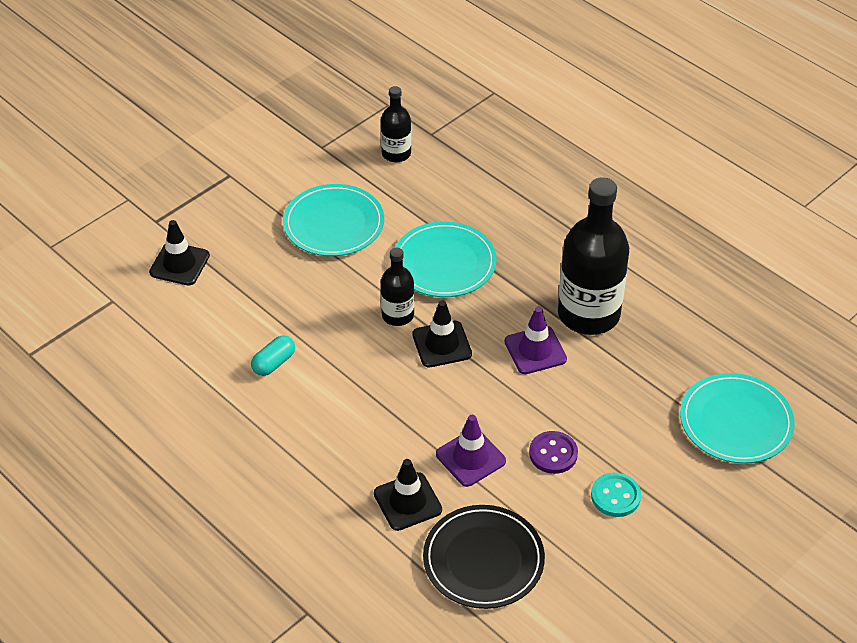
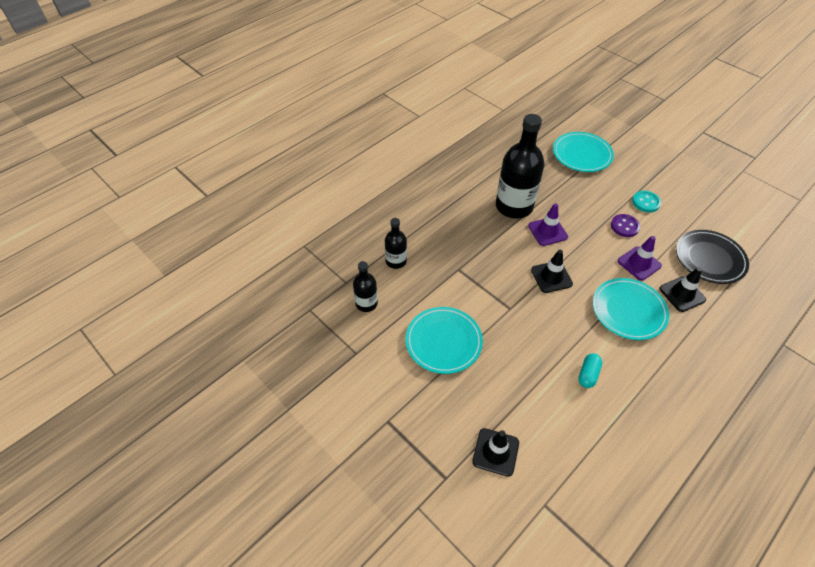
camera: 90 degrees left, 5 degrees up
turquoise capsule [251,335,295,376] -> turquoise capsule turned 75 degrees clockwise [578,353,602,388]
black bottle [381,248,414,326] -> black bottle moved to [385,218,407,269]
turquoise plate [395,222,496,297] -> turquoise plate moved to [593,278,669,340]

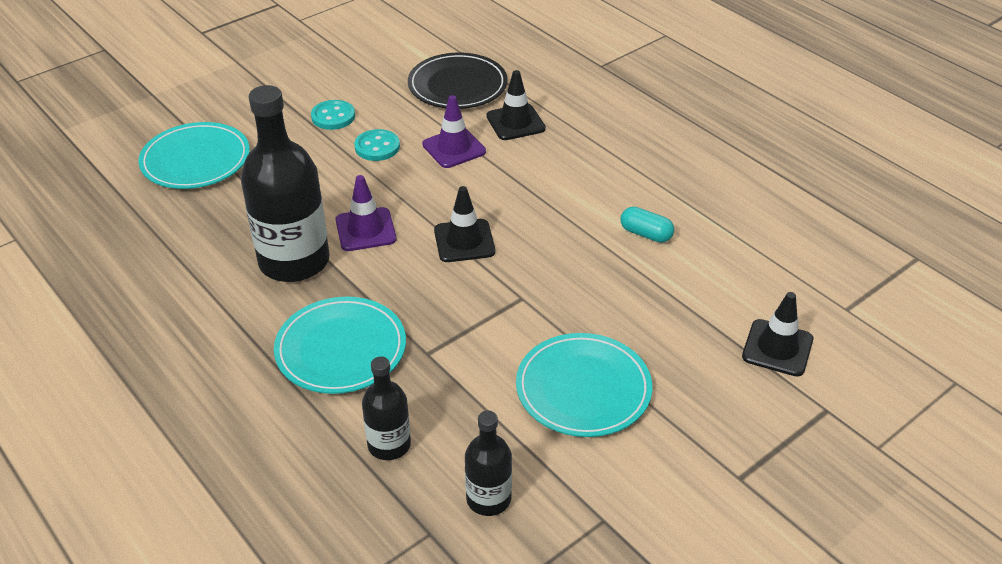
camera: 85 degrees left, 10 degrees down
turquoise plate [593,278,669,340] -> turquoise plate moved to [274,297,406,394]
purple button [611,214,640,237] -> turquoise button [354,129,400,161]

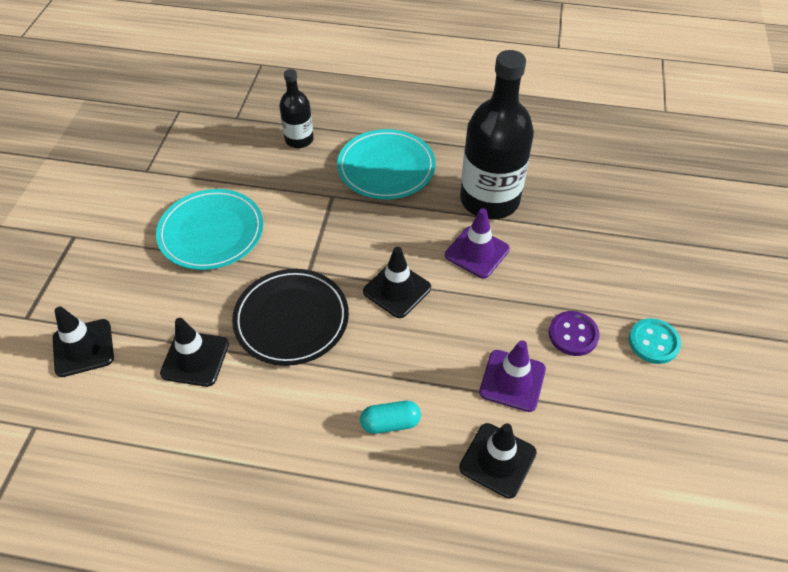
camera: 140 degrees right, 10 degrees up
turquoise plate [138,122,250,189] -> none
turquoise button [354,129,400,161] -> purple button [549,311,600,356]
black plate [408,53,507,109] -> black plate moved to [232,269,349,366]
black bottle [465,411,512,516] -> none
turquoise capsule [621,207,674,243] -> turquoise capsule moved to [360,401,421,434]
none -> black traffic cone [160,318,229,387]

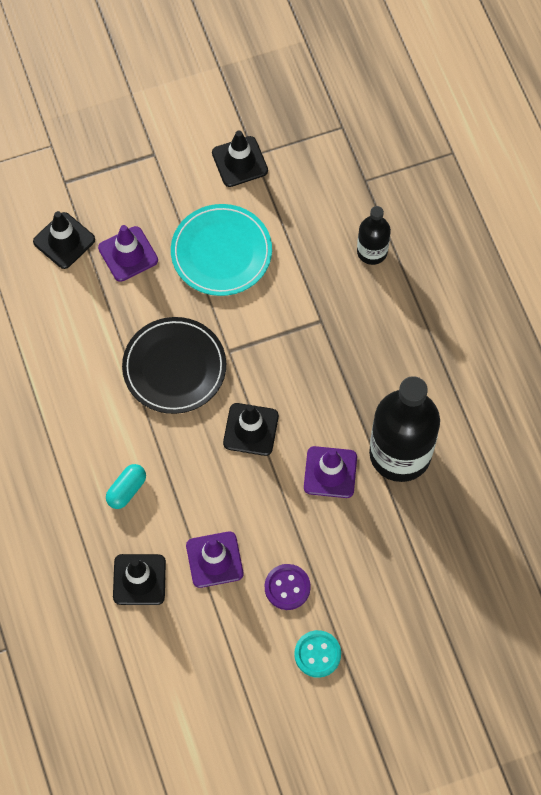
camera: 60 degrees right, 15 degrees up
black traffic cone [160,318,229,387] -> black traffic cone moved to [212,131,268,187]
turquoise plate [337,129,436,199] -> none
turquoise capsule [360,401,421,434] -> turquoise capsule turned 75 degrees clockwise [106,464,146,509]
none -> purple traffic cone [98,225,158,282]

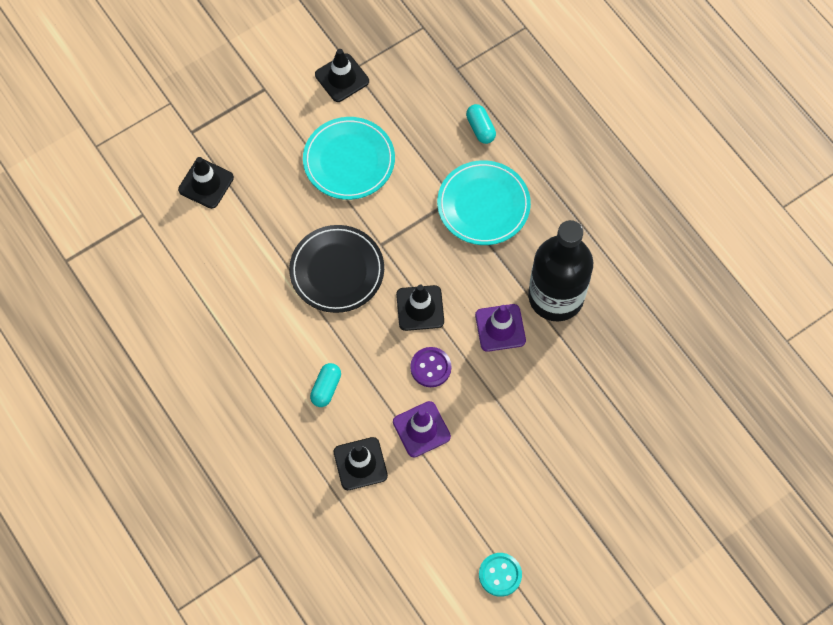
camera: 15 degrees left, 0 degrees up
purple traffic cone [98,225,158,282] -> none
purple button [265,564,311,610] -> purple button moved to [410,347,452,387]
turquoise button [294,630,341,678] -> turquoise button moved to [479,553,522,597]
black bottle [357,206,391,265] -> turquoise capsule [466,104,496,144]
none -> turquoise plate [437,160,531,245]

